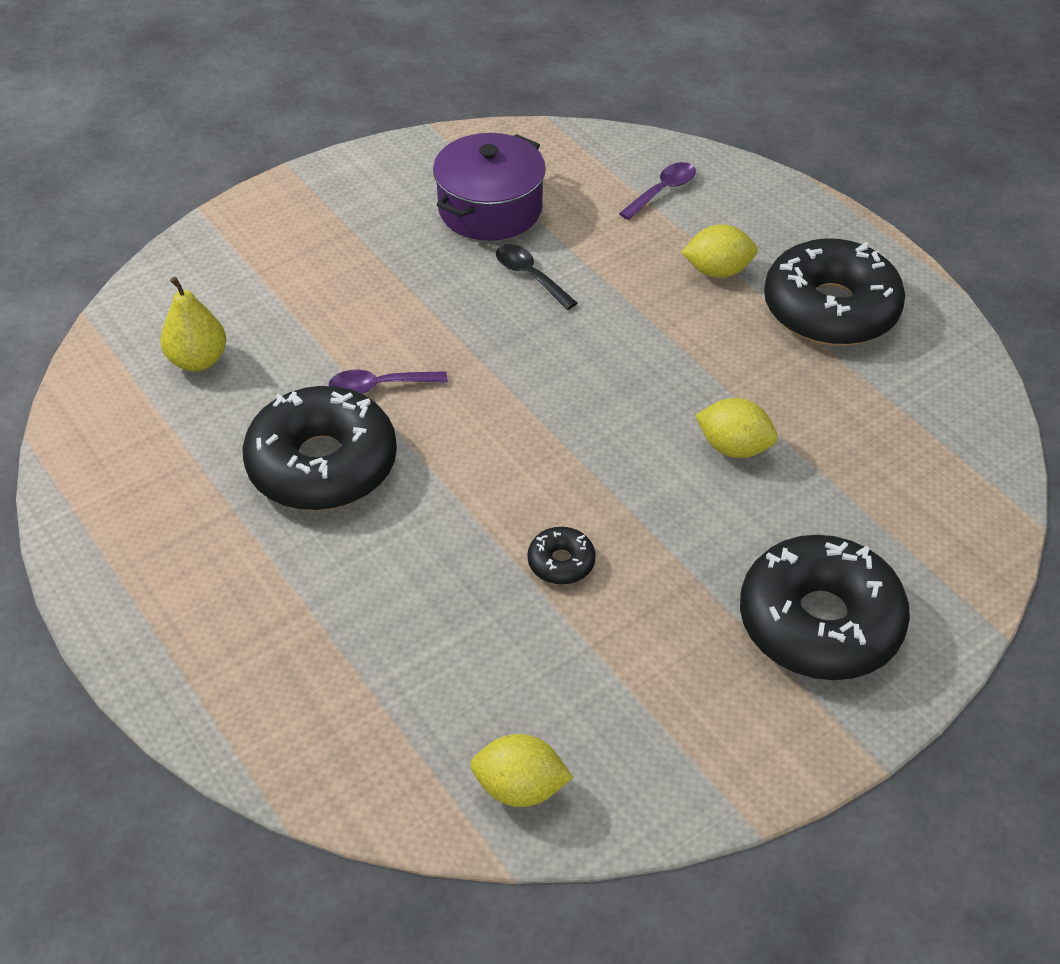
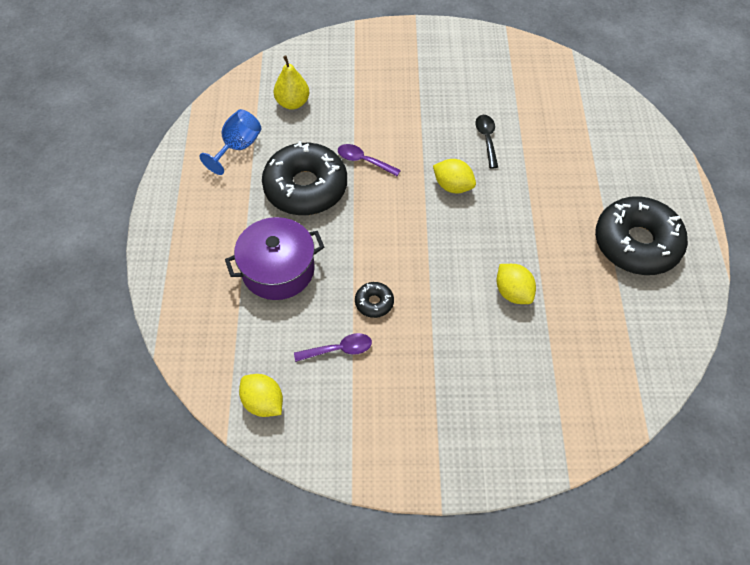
camera: 35 degrees right, 10 degrees up
purple pot [433,133,546,241] -> purple pot moved to [225,217,324,300]
purple spoon [619,162,696,220] -> purple spoon moved to [294,333,372,362]
yellow lemon [681,224,758,278] -> yellow lemon moved to [433,159,476,193]
black donut [740,535,910,680] -> none
none -> blue goblet [199,109,261,175]

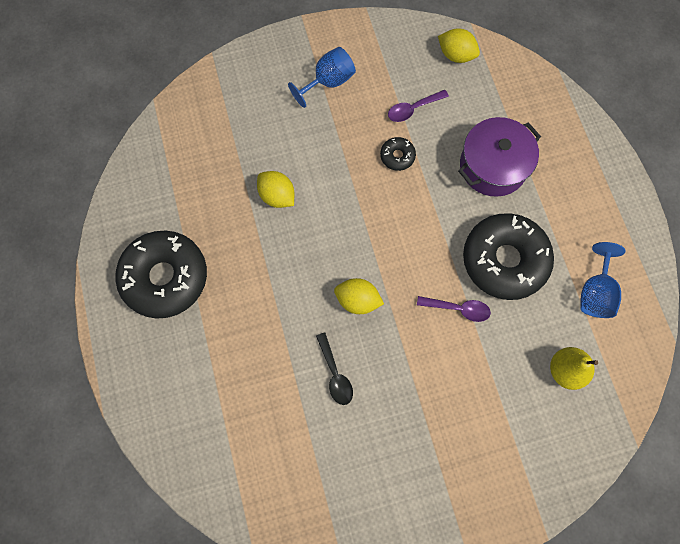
camera: 165 degrees right, 15 degrees up
none -> blue goblet [288,47,356,108]

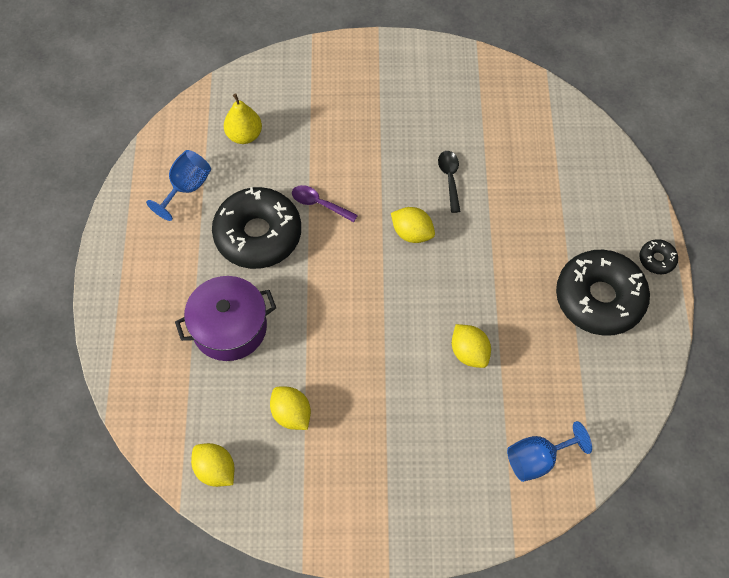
camera: 165 degrees left, 10 degrees down
blue goblet [288,47,356,108] -> blue goblet moved to [507,421,592,482]
black donut [380,137,416,171] -> black donut moved to [639,239,678,274]
purple spoon [388,90,449,122] -> yellow lemon [270,387,311,430]

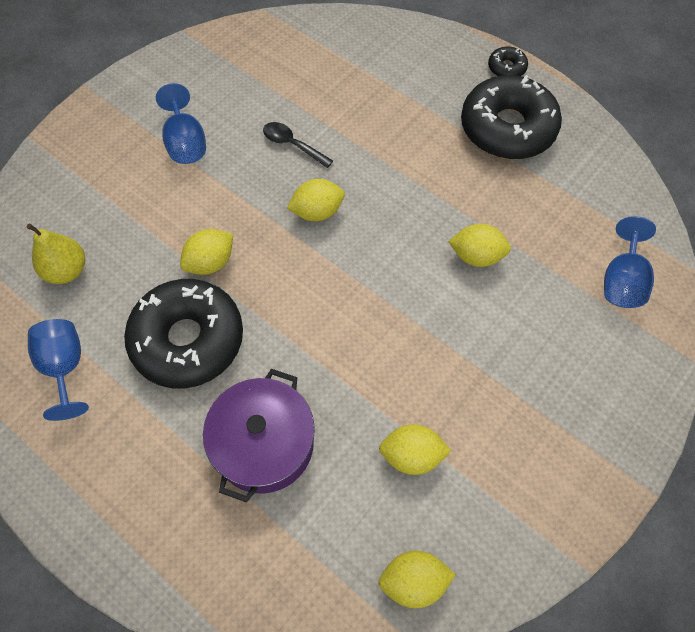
camera: 50 degrees left, 0 degrees up
purple spoon [292,185,358,222] -> yellow lemon [180,229,233,275]
none -> blue goblet [156,83,206,164]

